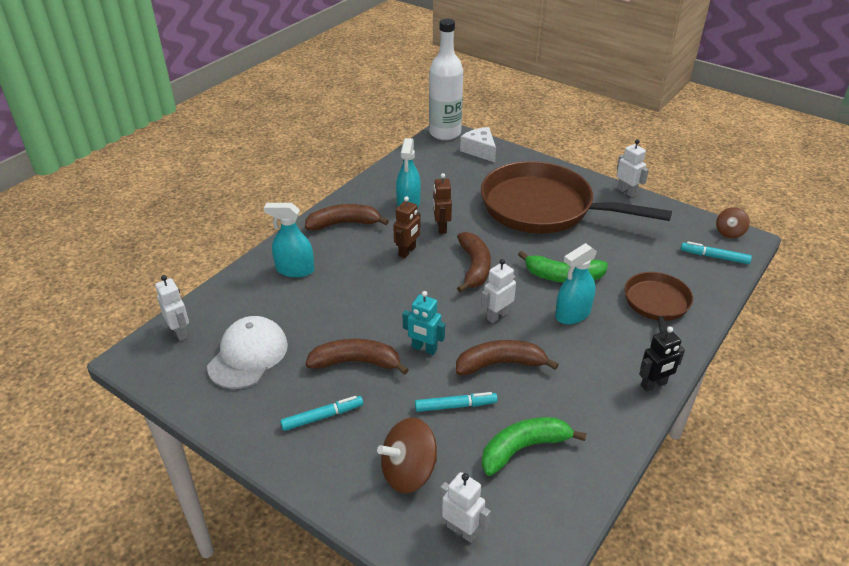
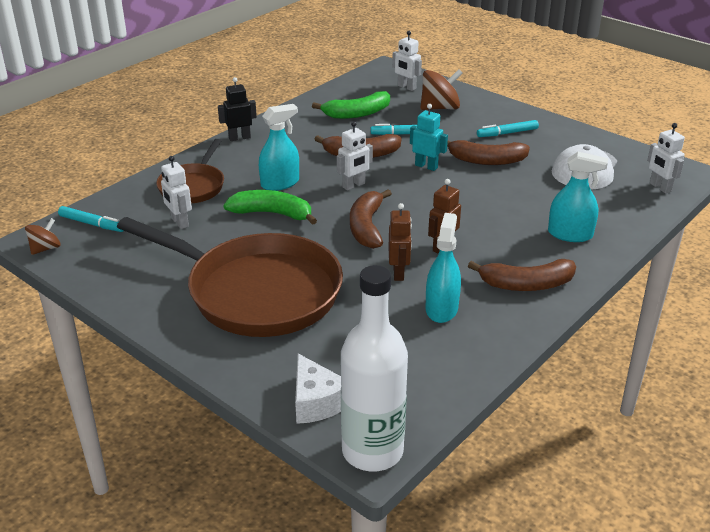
camera: 175 degrees left, 5 degrees down
white robot [617,139,649,197] -> white robot moved to [161,156,192,229]

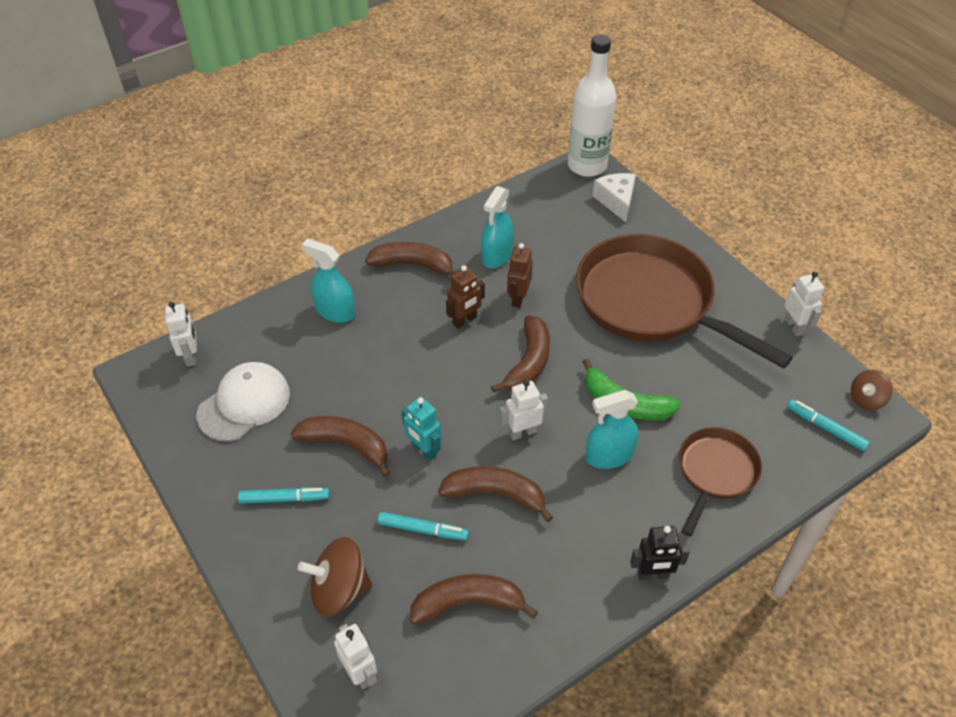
camera: 165 degrees left, 15 degrees up
white robot [161,156,192,229] -> white robot moved to [784,272,824,336]
green banana [312,91,390,119] -> brown banana [410,574,538,625]

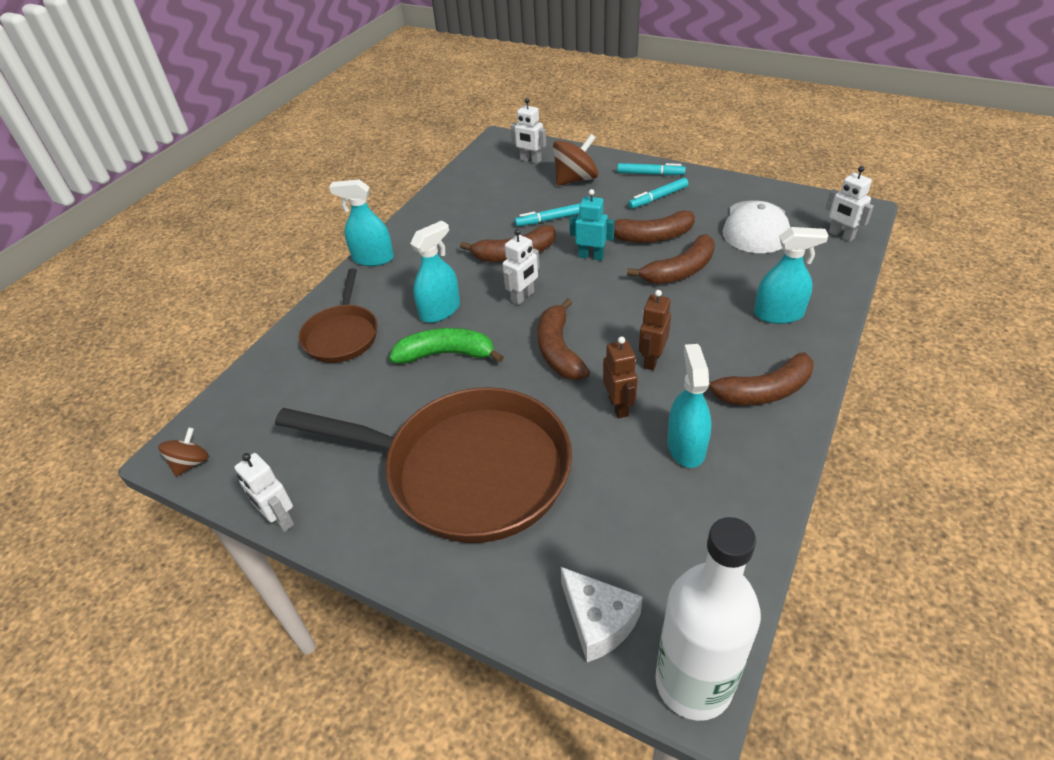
camera: 155 degrees right, 5 degrees down
brown banana [410,574,538,625] -> brown banana moved to [627,234,715,284]
black robot [630,526,690,580] -> turquoise spray bottle [329,179,394,266]
turquoise marker [787,399,870,451] -> turquoise marker moved to [617,163,686,176]

